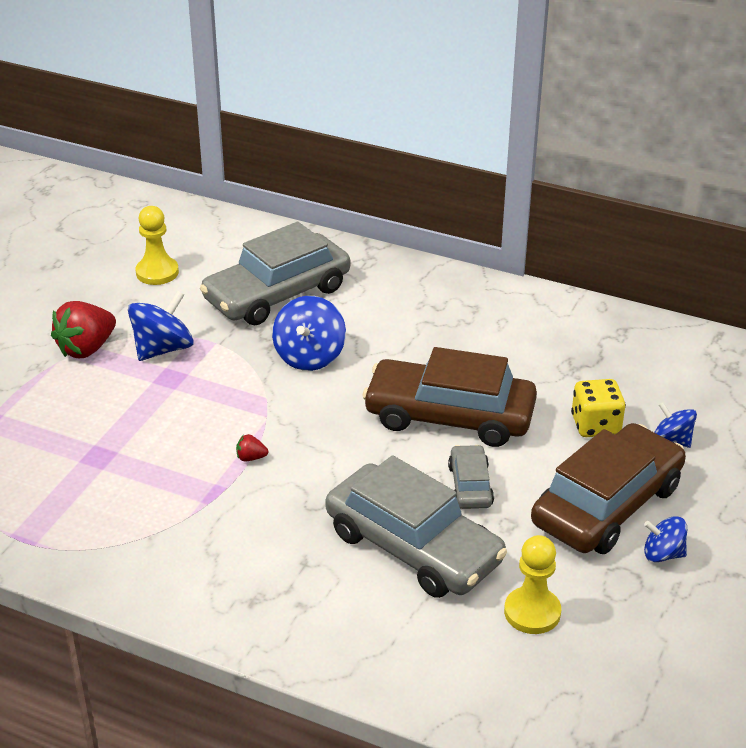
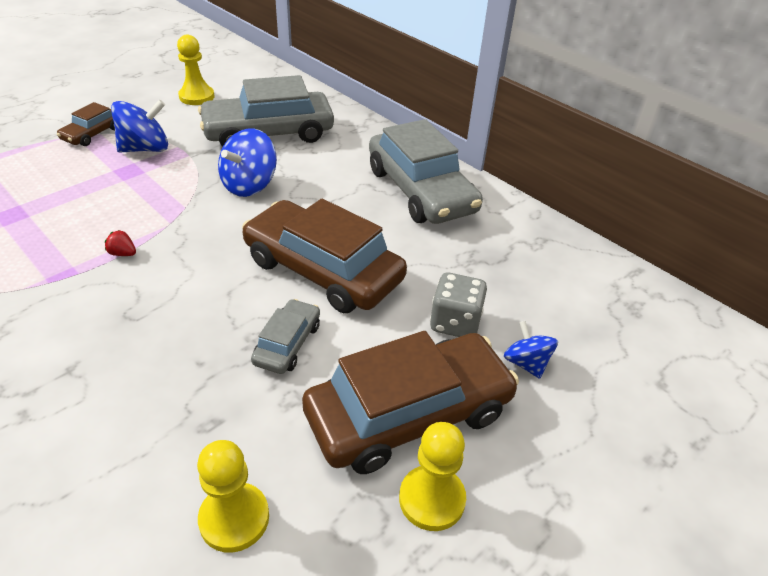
camera: 20 degrees right, 5 degrees up
red strawberry [51,301,116,358] -> brown car [57,102,115,146]
grey car [325,455,507,598] -> grey car moved to [369,119,483,224]
yellow dice [571,379,626,437] -> grey dice [430,273,487,337]
blue spinning top [644,516,687,562] -> yellow pawn [399,422,466,531]

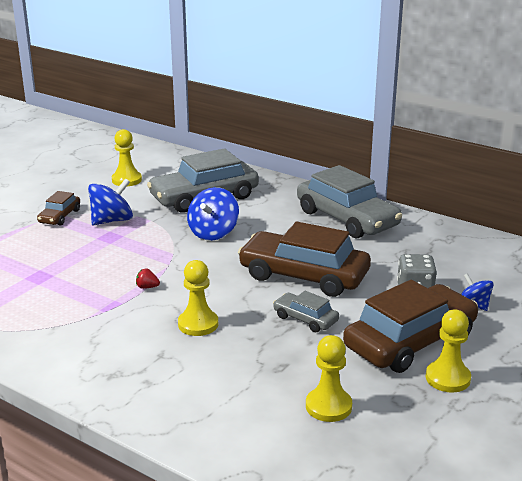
camera: 10 degrees left, 15 degrees down
grey car [251,299,320,374] -> grey car turned 60 degrees counterclockwise [273,291,339,332]
none -> yellow pawn [178,260,218,336]

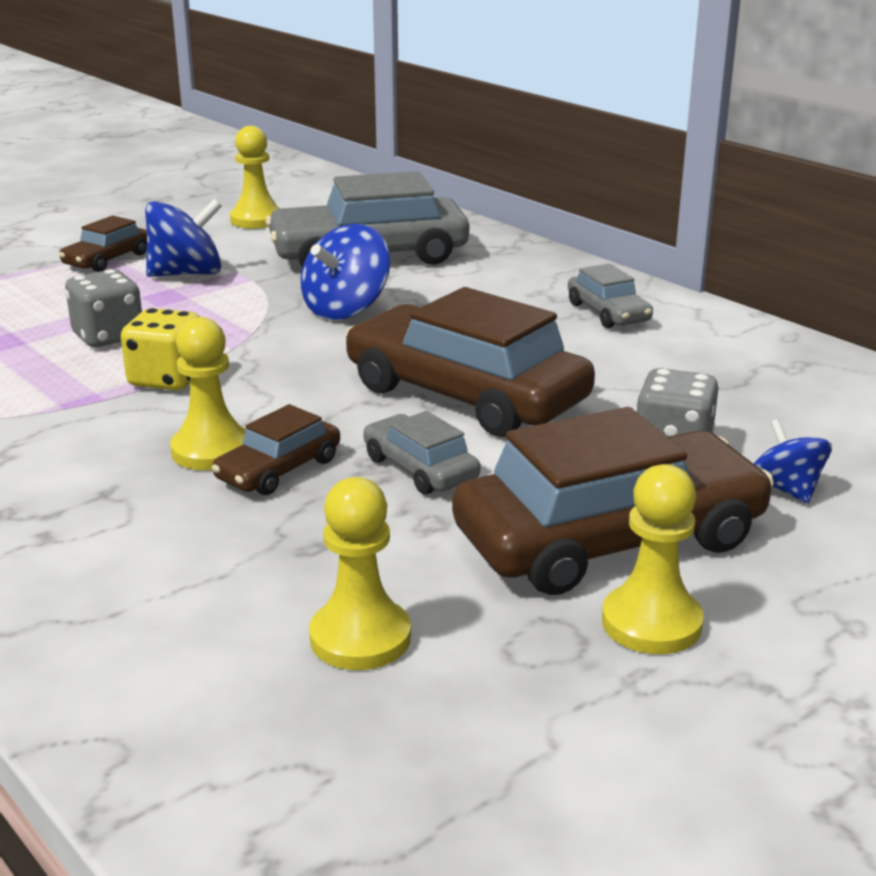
camera: 15 degrees right, 0 degrees up
red strawberry [136,268,160,289] -> yellow dice [121,308,200,390]
grey car [297,165,402,238] -> grey car [568,264,653,328], size x0.48
none -> grey dice [65,269,142,347]
none -> brown car [212,404,340,495]

